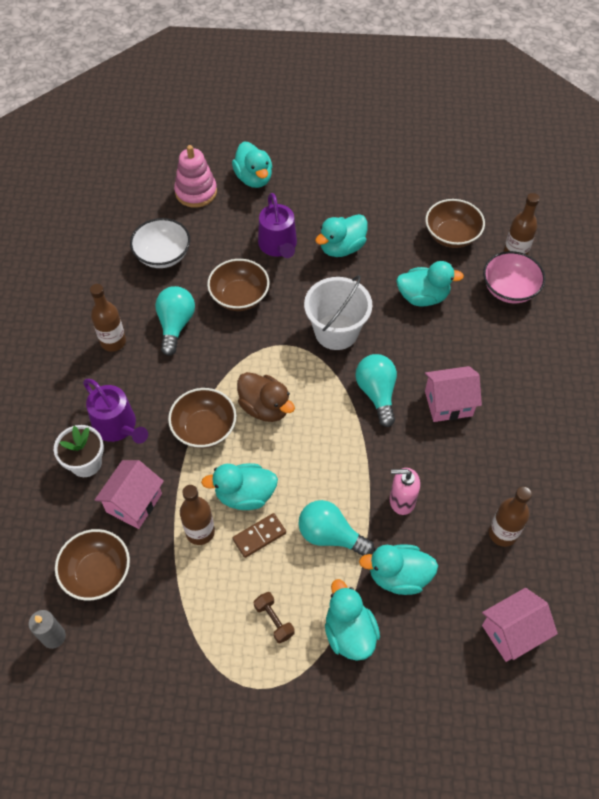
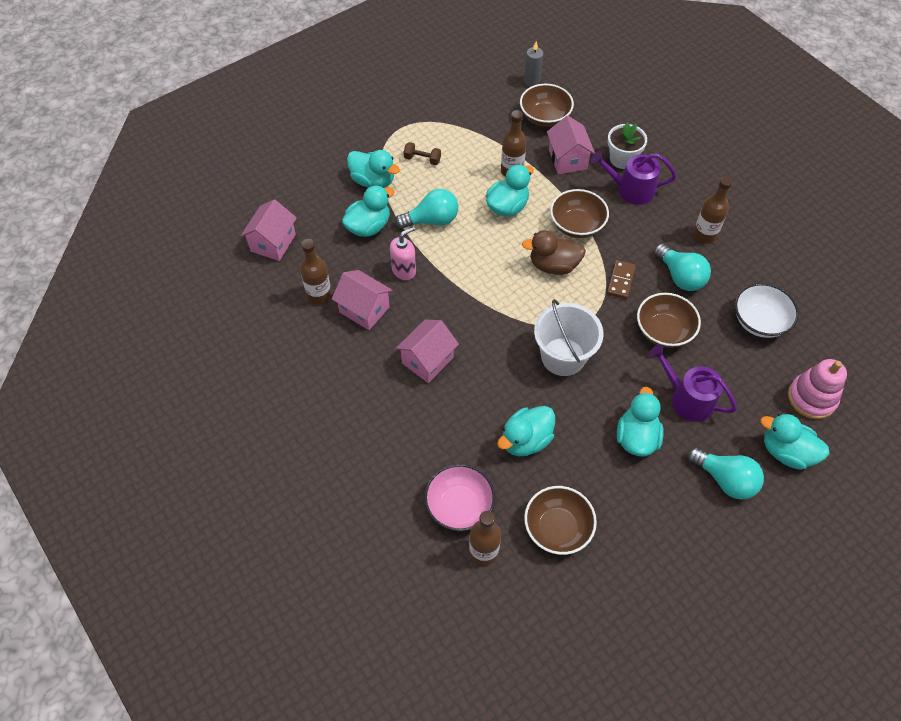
camera: 140 degrees right, 0 degrees up
brown domino [232,513,286,558] -> brown domino moved to [607,260,636,299]
turquoise light bulb [355,354,397,427] -> turquoise light bulb moved to [687,447,764,500]
none -> pink house [332,270,393,330]

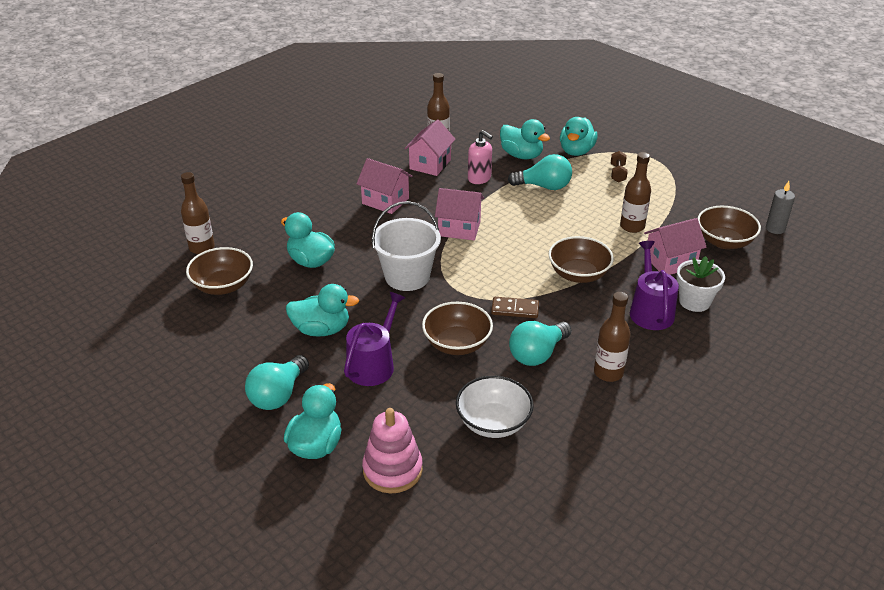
camera: 80 degrees right, 20 degrees down
pink house [241,199,297,261] -> pink house moved to [435,188,484,240]
turquoise light bulb [395,189,458,229] -> turquoise light bulb turned 60 degrees counterclockwise [508,154,572,190]
pink bowl [424,464,495,531] -> none
turquoise duck [486,164,534,216] -> none
brown duck [522,230,586,275] -> none

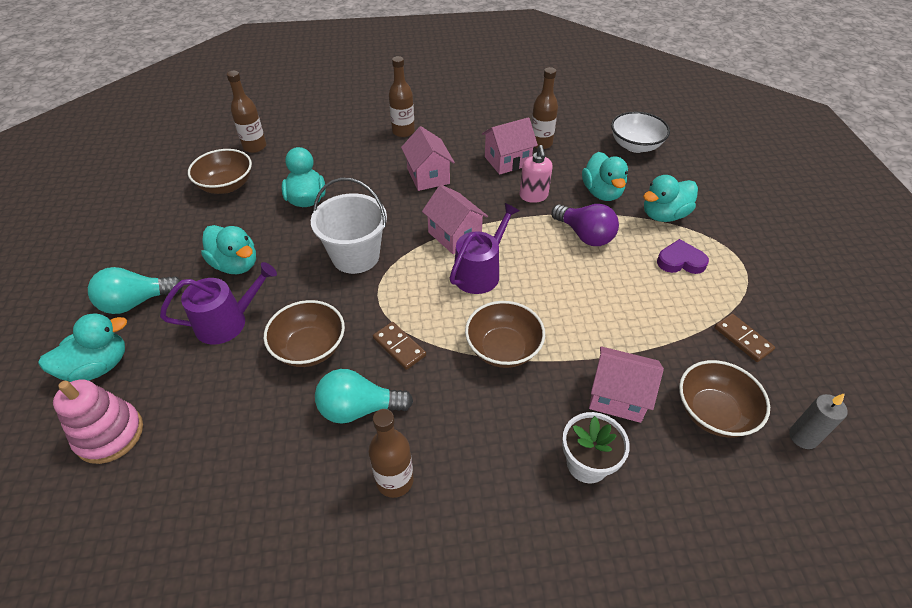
camera: 40 degrees right, 10 degrees up
white bowl [456,376,534,438] -> white bowl moved to [611,111,670,153]
turquoise light bulb [508,154,572,190] -> purple light bulb [552,204,619,246]
brown dumbbell [611,151,628,183] -> purple heart [657,239,709,274]
brown bottle [620,152,651,233] -> brown bottle moved to [389,56,415,137]
purple watering can [630,241,679,330] -> purple watering can moved to [450,203,519,294]
none -> brown domino [714,314,775,362]

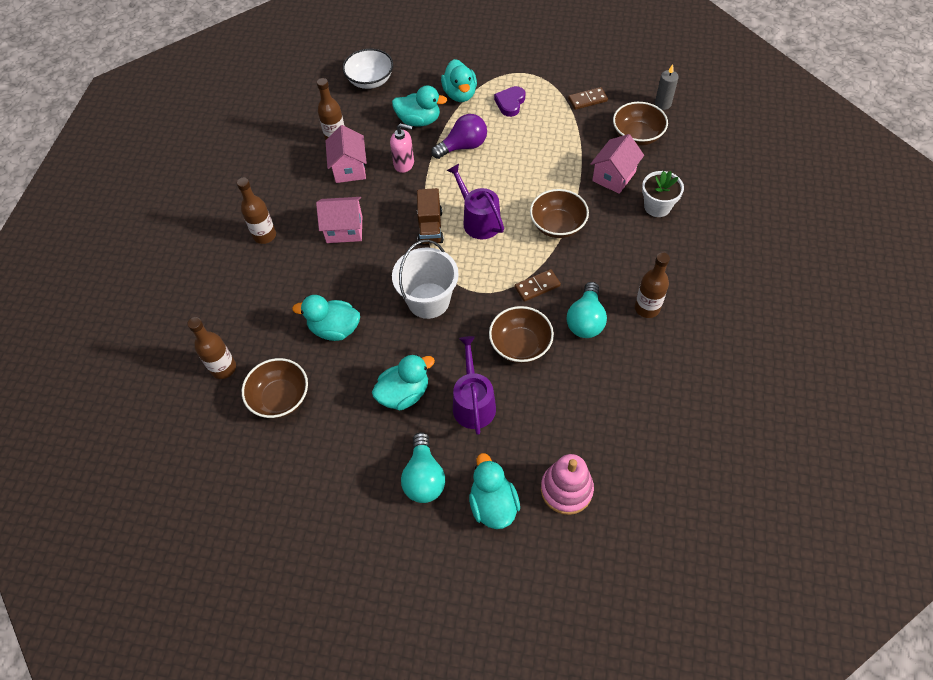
camera: 70 degrees left, 10 degrees up
pink house [422,185,488,254] -> brown truck [417,188,444,245]

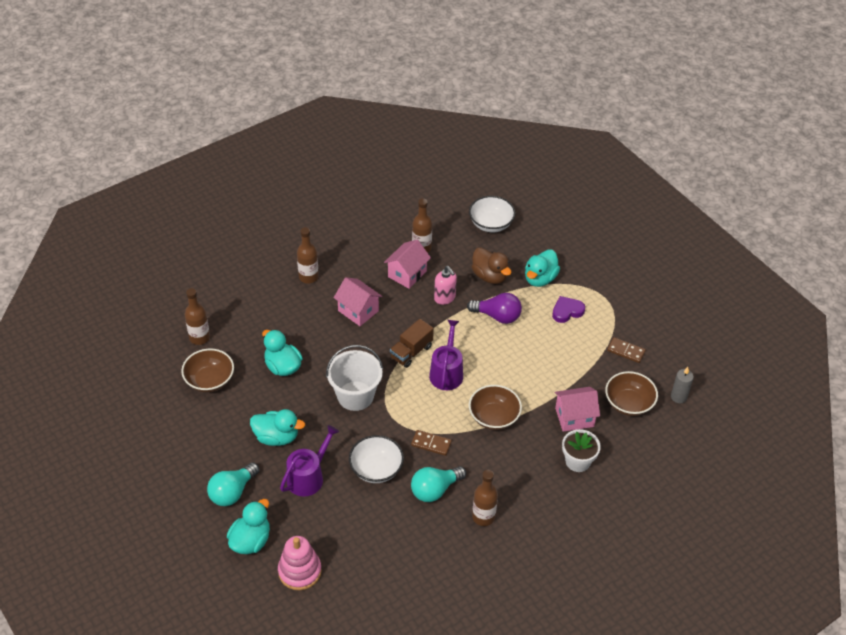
camera: 40 degrees right, 10 degrees down
turquoise duck [392,85,447,126] -> brown duck [472,247,511,284]
brown bowl [489,306,554,363] -> white bowl [349,435,404,483]

